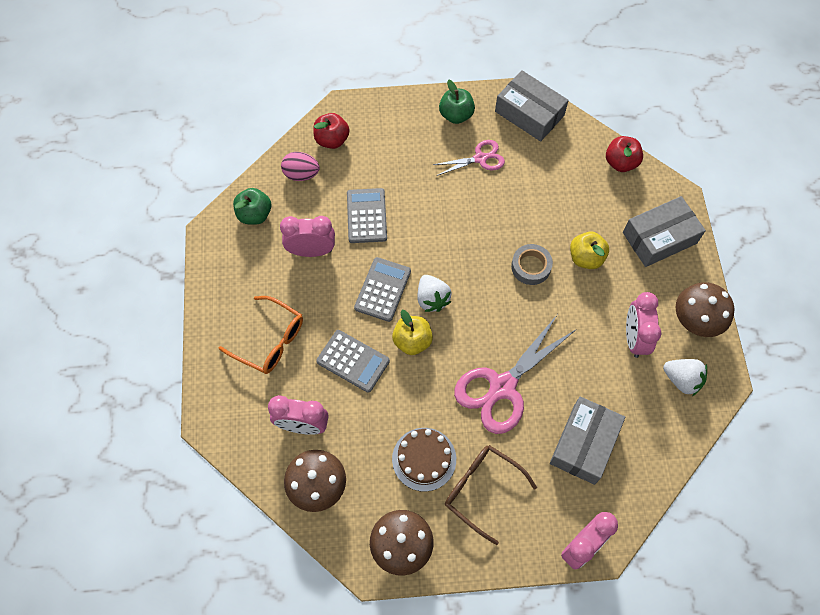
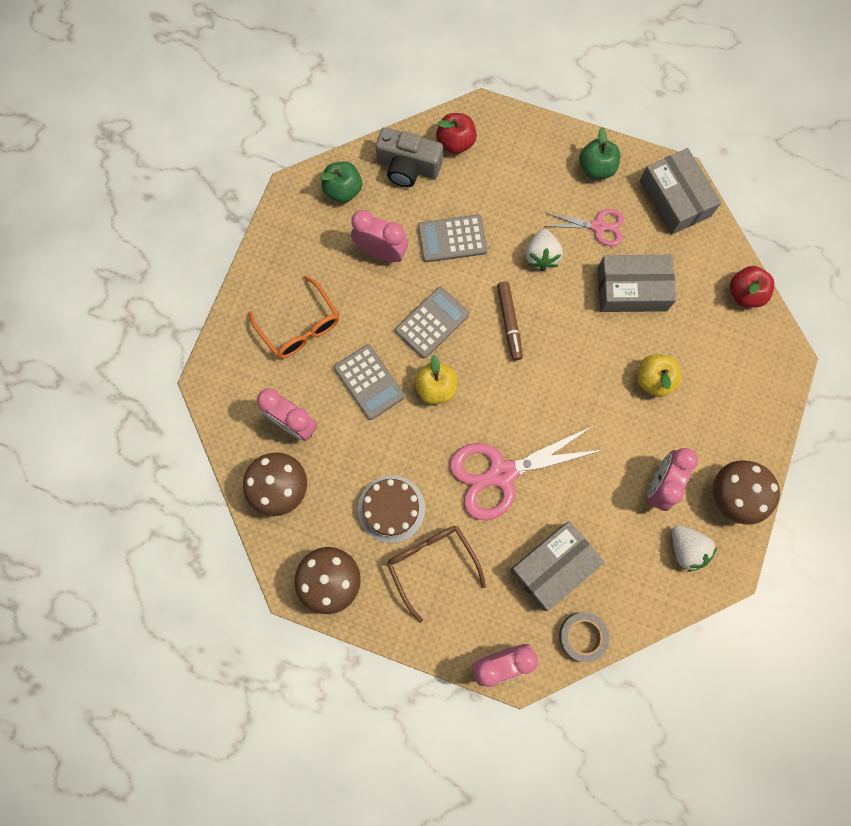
camera: 25 degrees right, 10 degrees up
pink egg [281,152,320,181] -> grey camera [376,127,443,187]
grey calculator [347,188,387,243] -> grey calculator turned 120 degrees counterclockwise [418,215,487,262]
white strawberry [417,275,452,312] -> white strawberry moved to [526,229,563,271]
grey tape [511,244,553,285] -> grey tape moved to [559,612,609,662]
grey box [623,196,706,267] -> grey box moved to [598,255,676,312]
none -> brown marker [497,281,523,361]

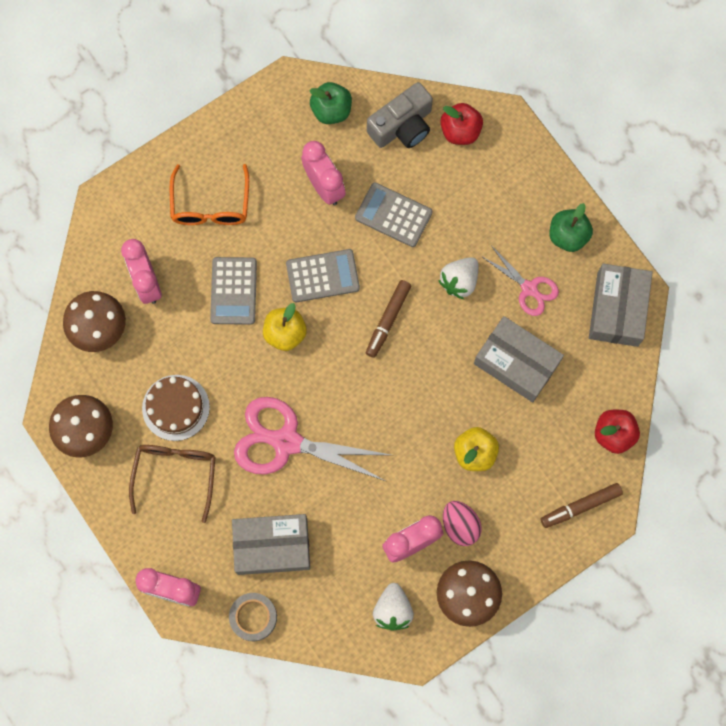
camera: 35 degrees right, 0 degrees up
grey camera [376,127,443,187] -> grey camera turned 90 degrees counterclockwise [367,82,433,148]
none -> pink egg [443,501,482,546]
none -> brown marker [541,483,623,528]

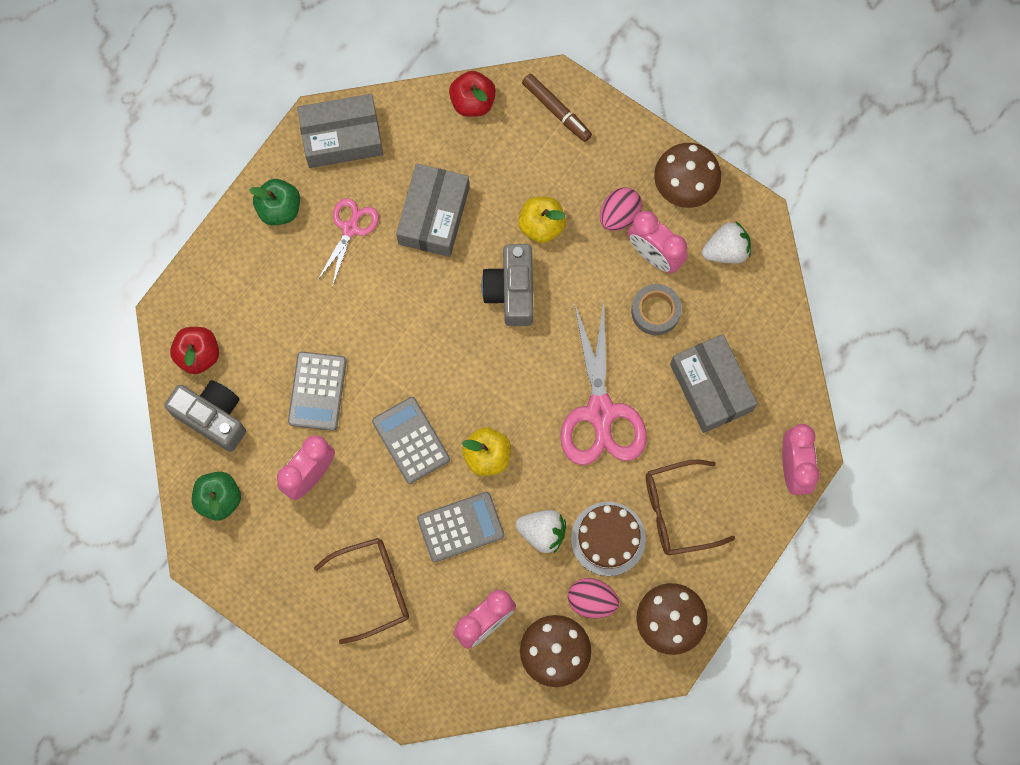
camera: 110 degrees left, 0 degrees up
orange glasses [170,164,249,225] -> brown glasses [314,538,409,644]
grey tape [229,593,277,641] -> grey tape moved to [631,284,682,335]
brown marker [366,280,411,358] -> none
white strawberry [438,257,478,299] -> white strawberry moved to [515,510,566,553]
none -> grey camera [481,244,533,326]
none -> pink egg [568,578,619,619]

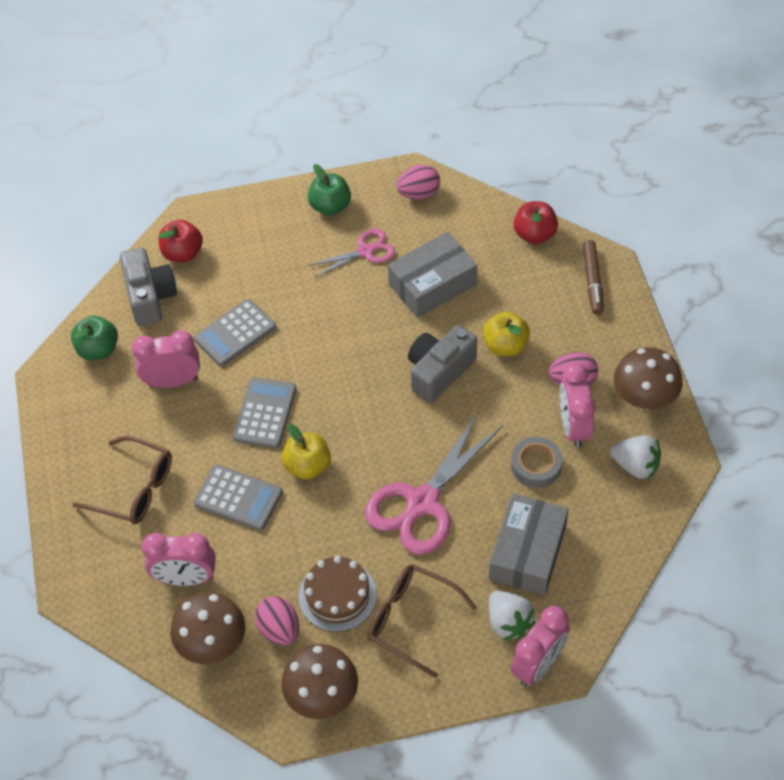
camera: 45 degrees right, 20 degrees down
grey box [297,94,383,168] -> pink egg [396,165,440,199]
white strawberry [515,510,566,553] -> white strawberry moved to [489,591,535,641]

